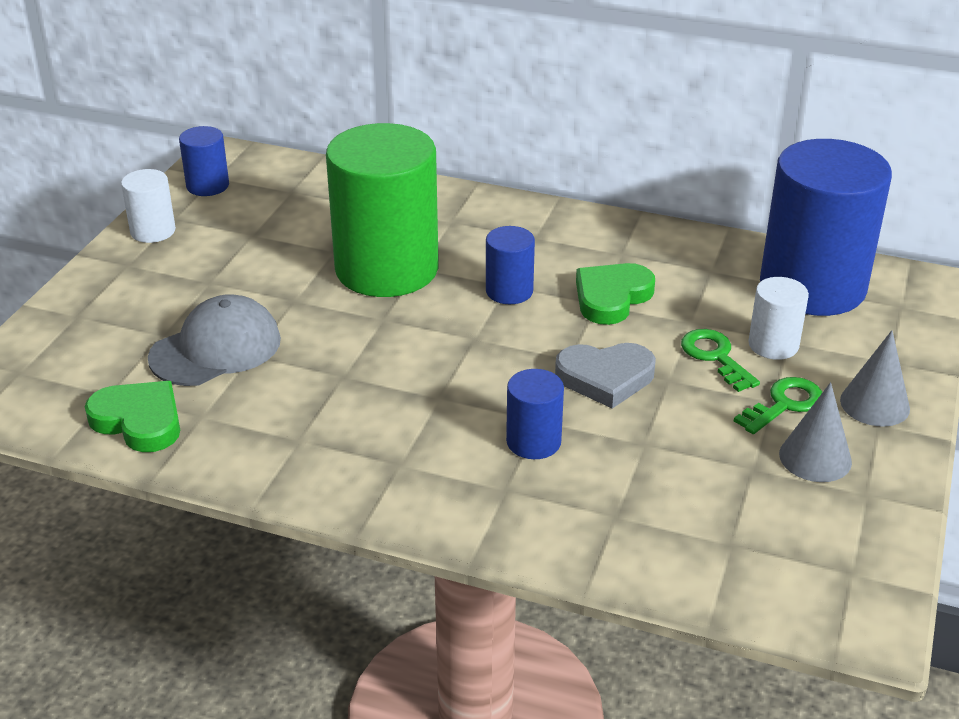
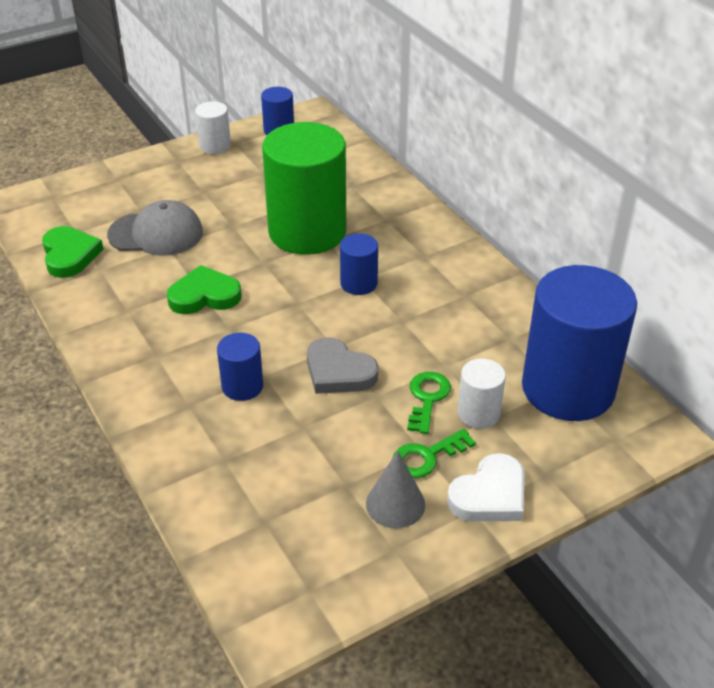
camera: 40 degrees right, 5 degrees up
green heart [576,263,655,325] -> green heart moved to [167,265,242,314]
green key [734,377,822,434] -> green key turned 150 degrees clockwise [393,429,476,478]
grey cone [840,330,910,427] -> white heart [447,453,524,521]

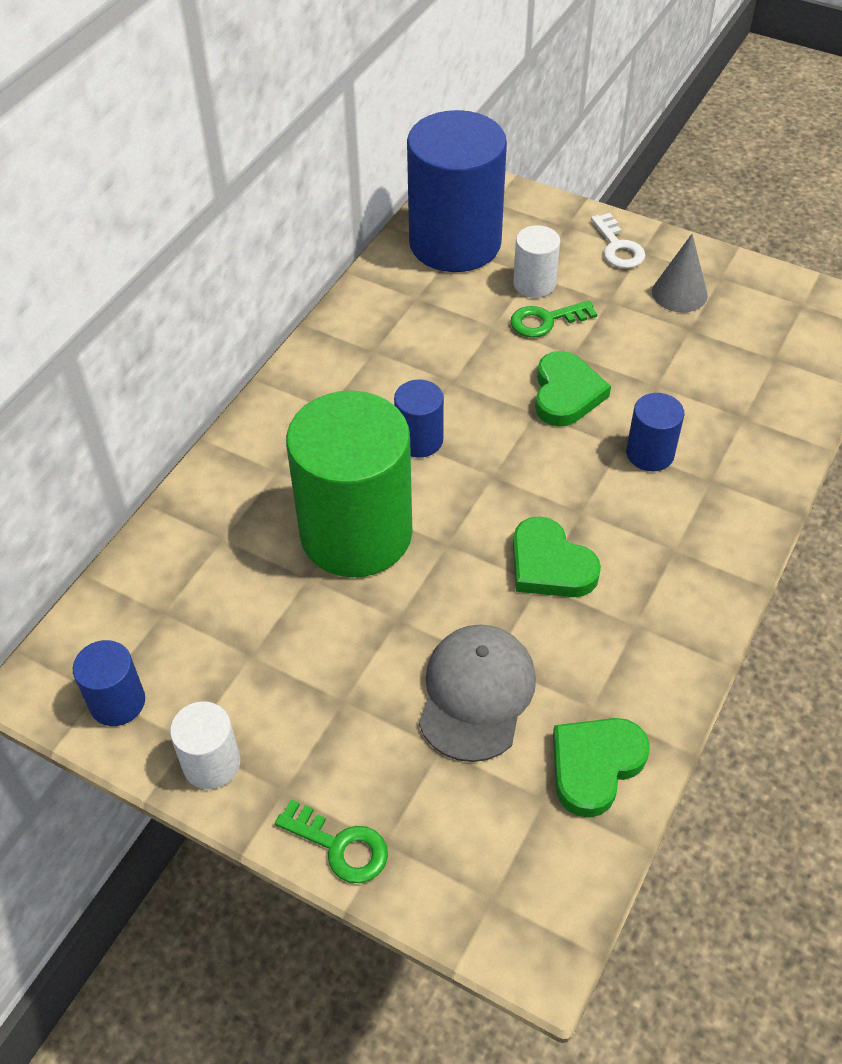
camera: 120 degrees left, 10 degrees up
grey cap [107,200,203,256] -> grey cap turned 45 degrees clockwise [419,625,536,762]
grey heart [307,337,378,394] -> green heart [535,351,611,426]
green key [393,429,476,478] -> green key moved to [275,799,388,883]
white heart [447,453,524,521] -> white key [591,213,646,269]

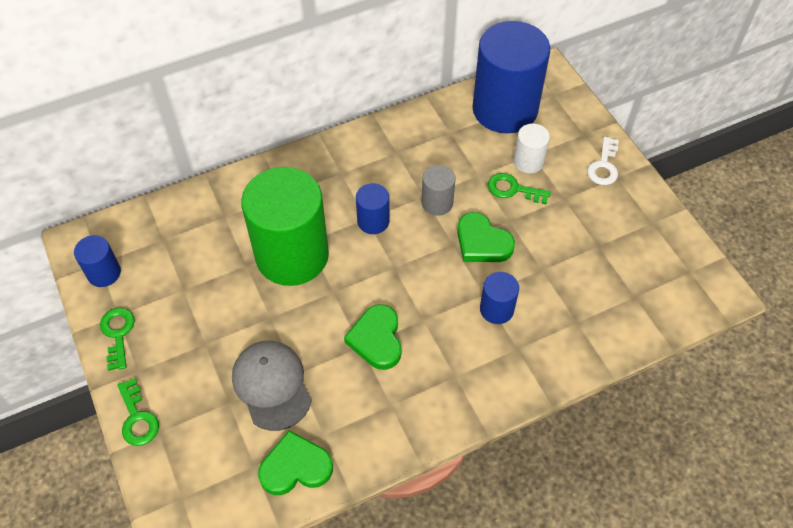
camera: 35 degrees right, 5 degrees up
white cylinder [170,701,240,789] -> green key [100,308,135,371]
grey cap [419,625,536,762] -> grey cap turned 75 degrees counterclockwise [232,340,312,431]
green heart [535,351,611,426] -> green heart turned 90 degrees clockwise [457,212,515,262]
grey cone [652,234,708,312] -> none
none -> grey cylinder [422,165,456,216]

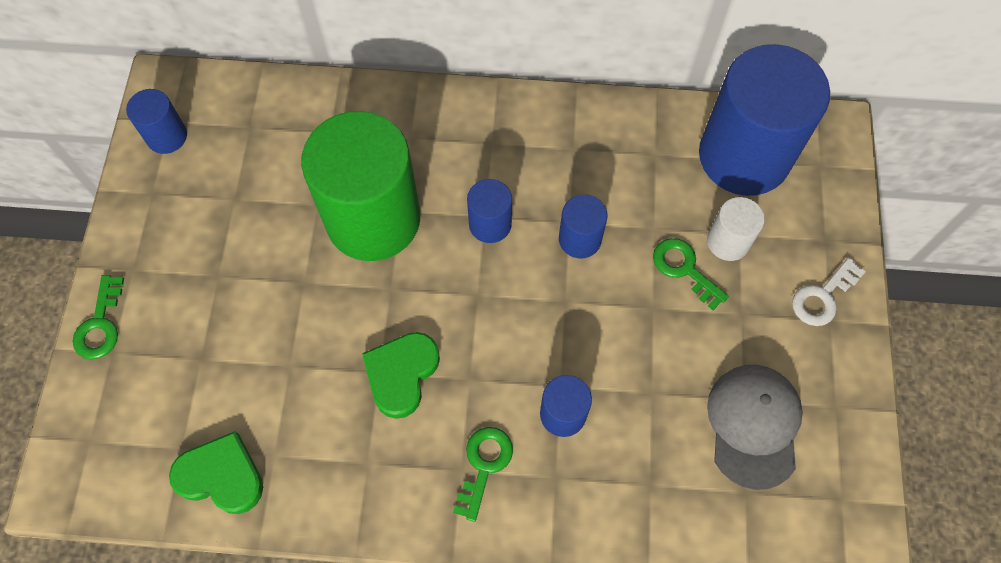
camera: 30 degrees right, 10 degrees up
green key [100,308,135,371] -> green key moved to [453,427,513,522]
grey cap [232,340,312,431] -> grey cap moved to [707,365,803,490]
grey cylinder [422,165,456,216] -> blue cylinder [559,194,608,258]
green heart [457,212,515,262] -> none

